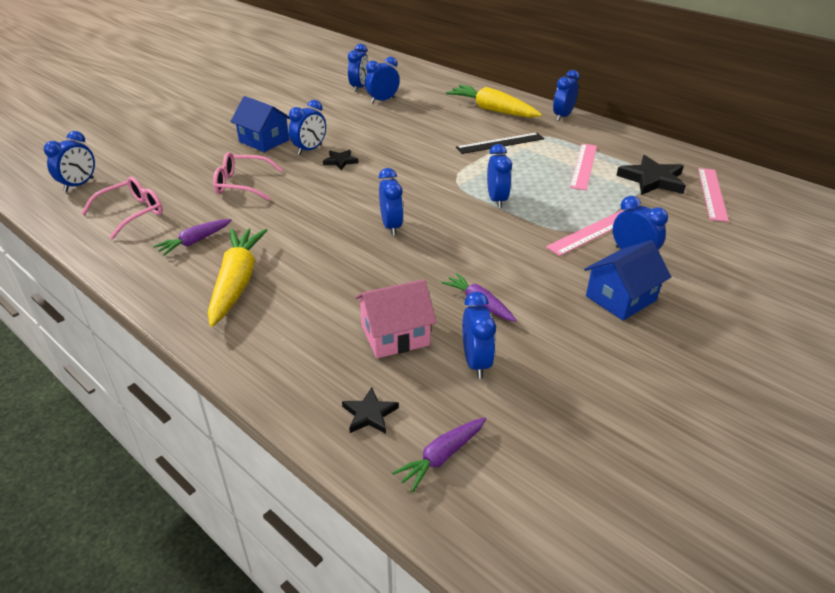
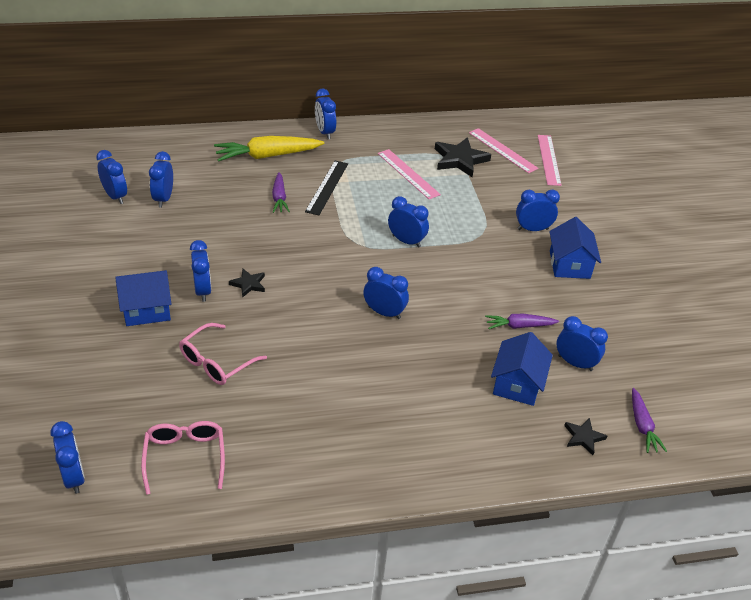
camera: 55 degrees left, 5 degrees up
purple carrot [153,219,232,256] -> purple carrot moved to [272,172,290,213]
yellow carrot [208,229,268,327] -> none
pink house [355,279,437,358] -> blue house [491,332,553,406]
pink ruler [546,210,623,256] -> pink ruler moved to [538,135,562,186]

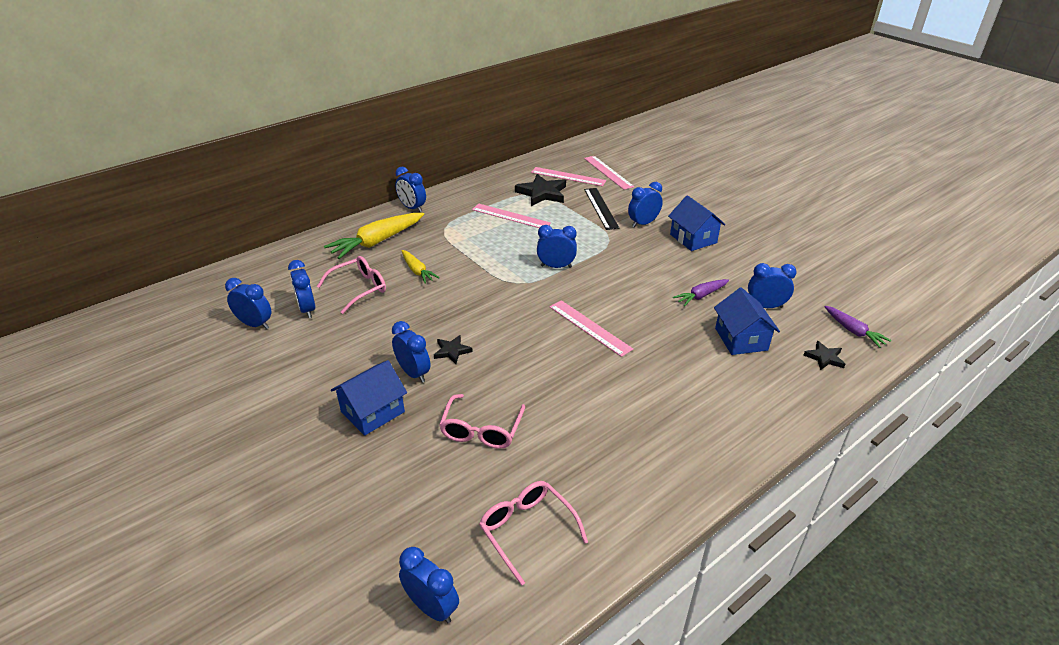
camera: 25 degrees left, 5 degrees down
purple carrot [272,172,290,213] -> yellow carrot [402,250,440,284]
black ruler [305,161,348,215] -> black ruler moved to [584,188,619,230]
blue clock [363,267,409,319] -> pink ruler [550,300,633,357]
none -> pink glasses [317,256,386,314]

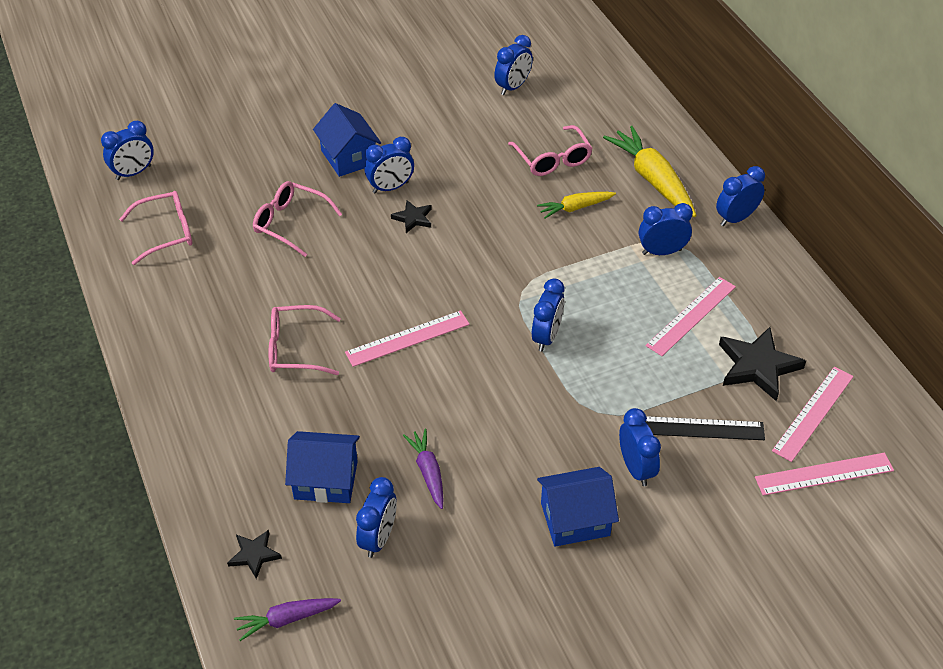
camera: 105 degrees right, 10 degrees up
blue clock [288,260,315,318] -> blue clock moved to [639,203,693,255]
none -> pink glasses [269,305,341,375]

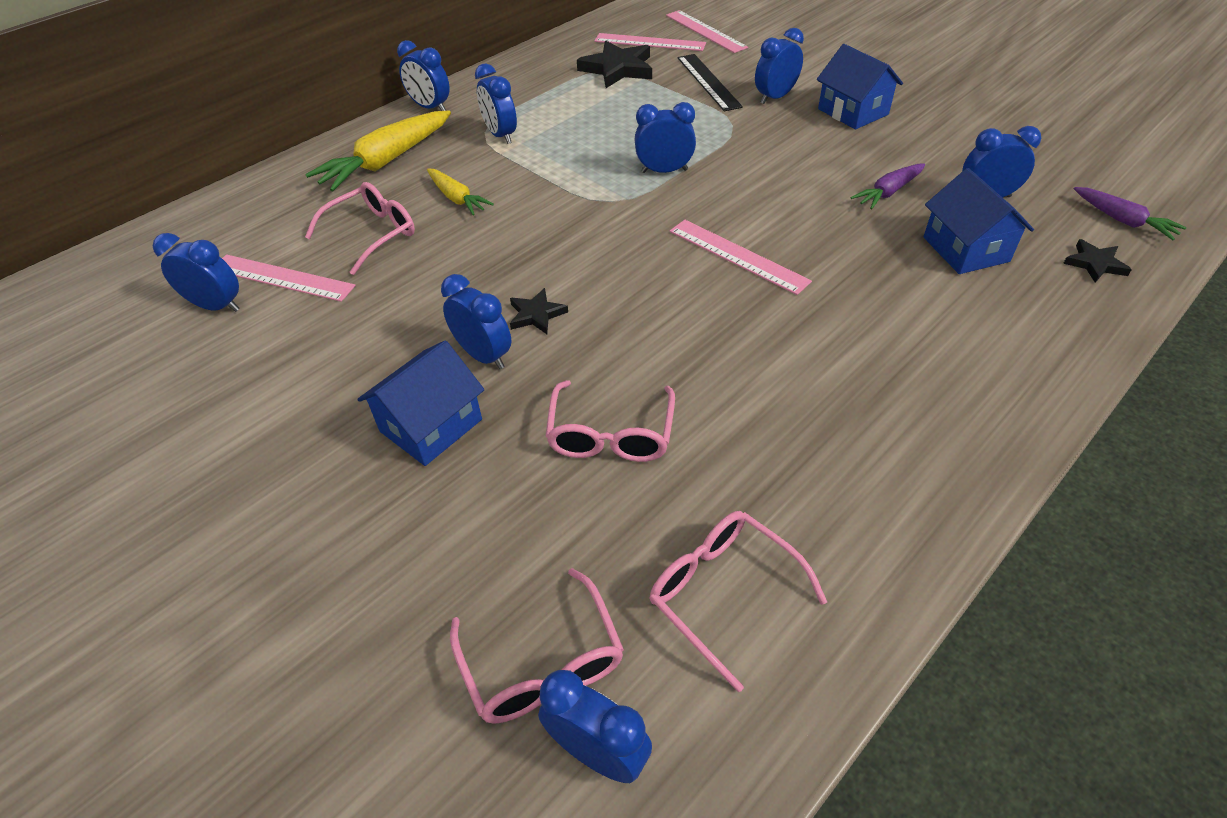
camera: 110 degrees left, 0 degrees up
pink glasses [269,305,341,375] -> pink glasses moved to [450,568,624,724]
pink ruler [646,277,736,356] -> pink ruler moved to [222,254,356,302]

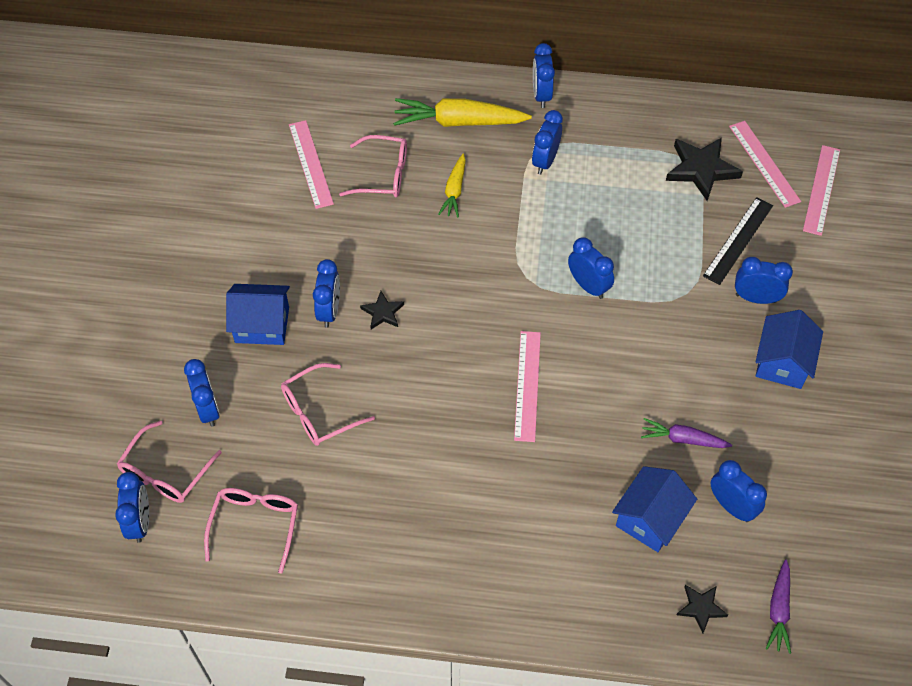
camera: 50 degrees right, 10 degrees up
blue clock [153,233,240,312] -> blue clock moved to [184,359,220,427]

